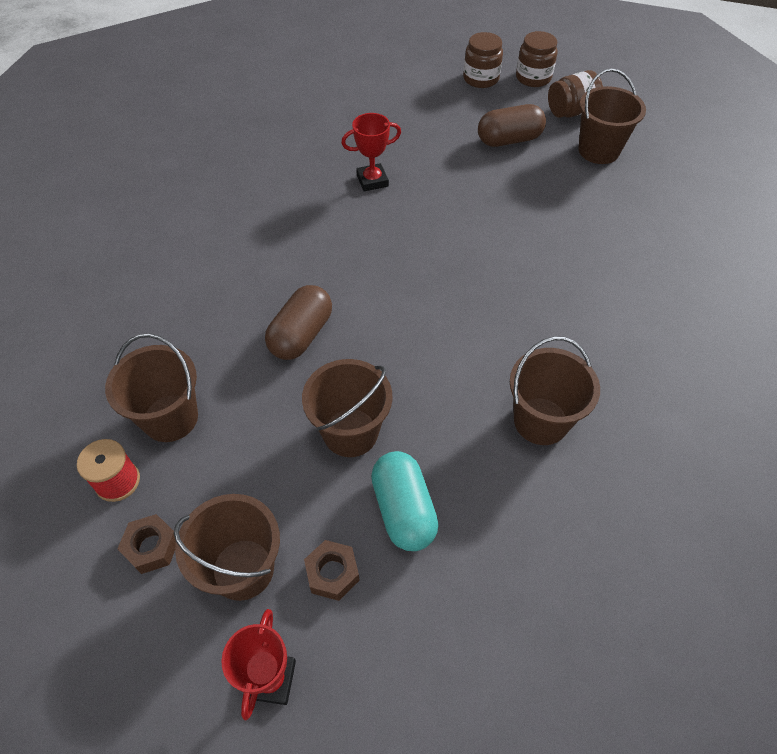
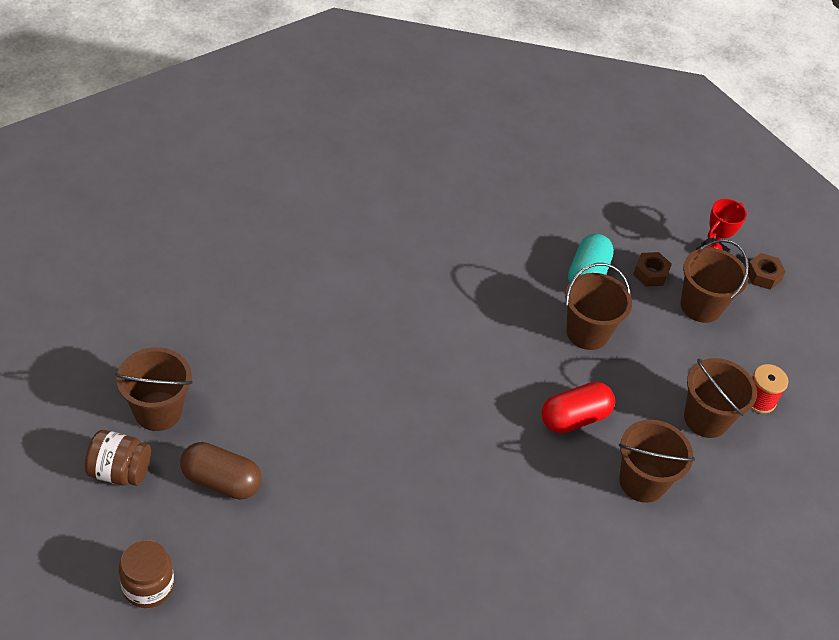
camera: 150 degrees left, 5 degrees down
brown nut [118,514,176,574] -> brown nut moved to [748,253,786,290]
brown capsule [265,285,332,360] -> red capsule [541,382,615,434]
red trophy [341,113,401,192] -> none
brown bucket [510,336,600,445] -> brown bucket moved to [619,420,695,503]
brown jar [516,31,557,87] -> none

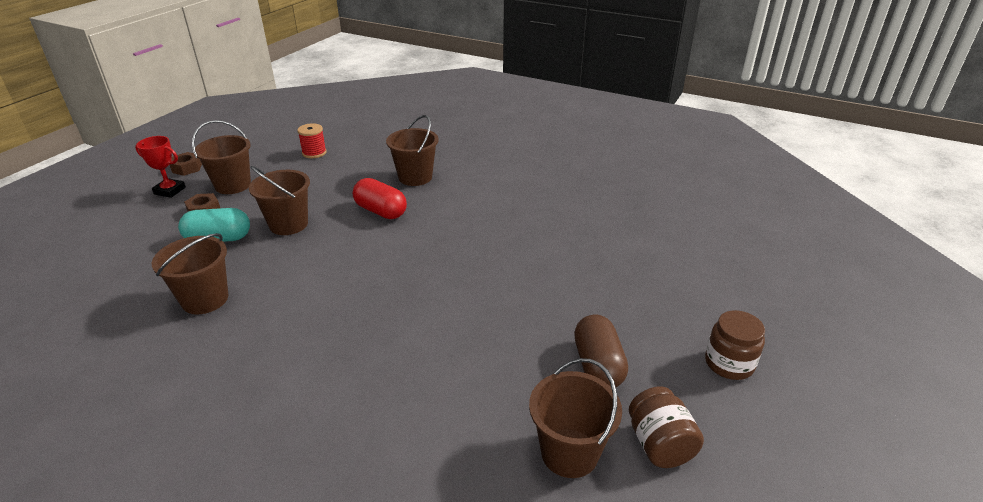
camera: 110 degrees left, 15 degrees down
brown bucket [684,358,757,438] -> brown bucket moved to [152,233,228,315]

